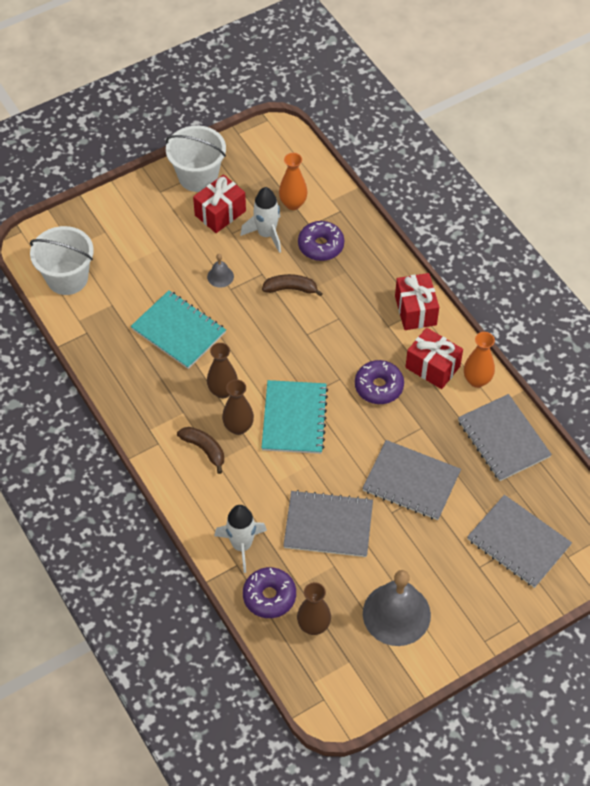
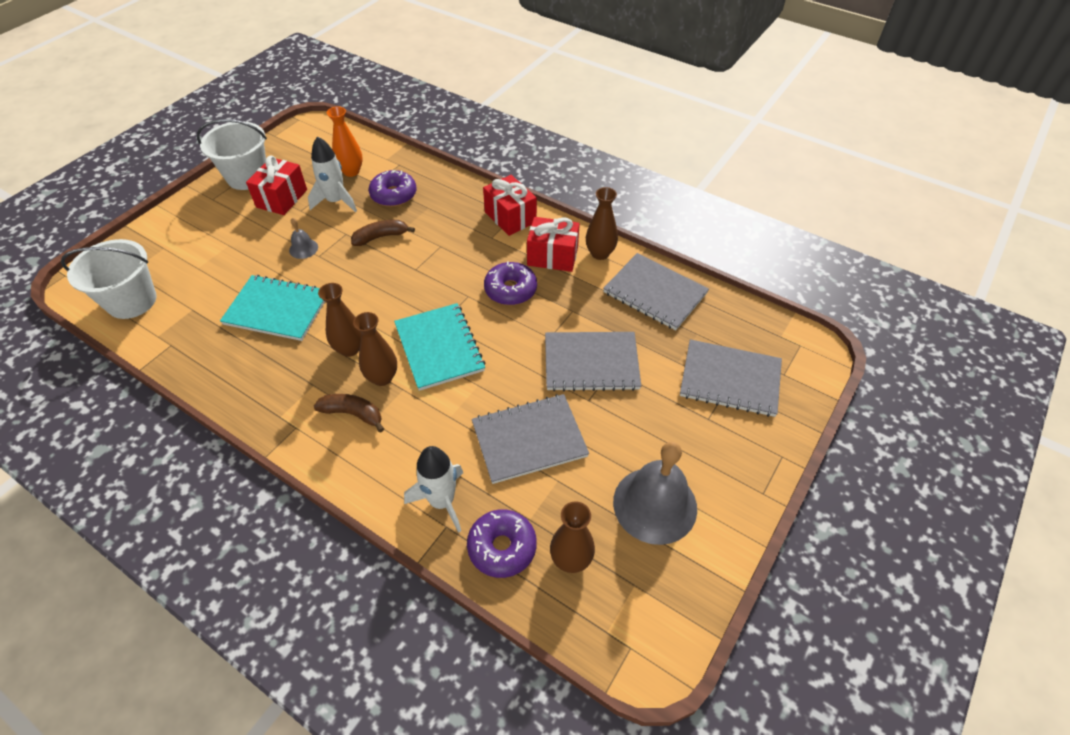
camera: 25 degrees left, 5 degrees down
orange vase [464,332,495,388] -> brown vase [586,187,618,260]

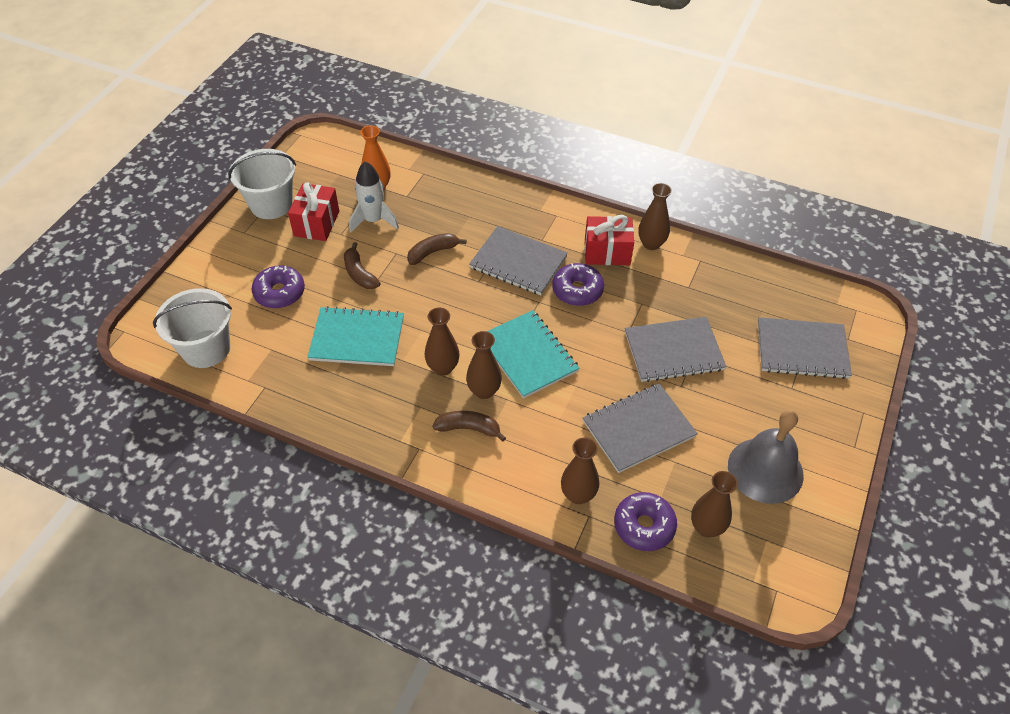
camera: 10 degrees left, 0 degrees up
grey bell [289,218,318,259] -> brown banana [344,242,381,289]
purple donut [369,170,416,207] -> purple donut moved to [252,265,305,309]
white rocket [404,446,463,533] -> brown vase [561,437,599,504]
red gift [483,175,537,236] -> none
grey notebook [603,253,709,330] -> grey notebook moved to [469,226,568,295]

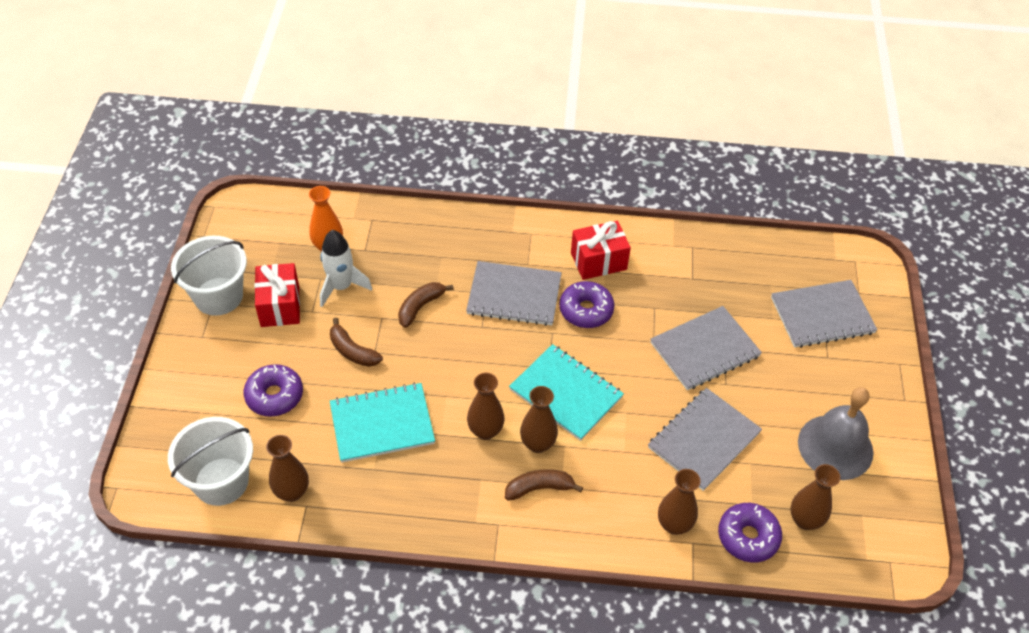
camera: 20 degrees left, 0 degrees up
brown vase [638,183,672,250] -> brown vase moved to [266,435,309,502]

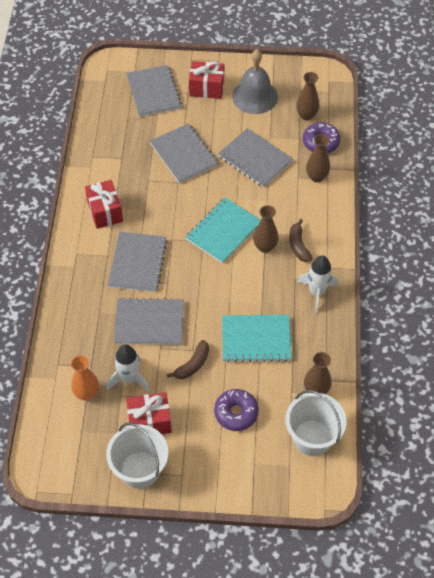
camera: 90 degrees left, 5 degrees up
turquoise notebook [330,383,435,463] -> turquoise notebook turned 75 degrees counterclockwise [222,315,292,363]
brown banana [398,282,454,328] -> grey notebook [114,297,184,345]
brown vase [467,373,505,440] -> none
purple donut [559,281,614,328] -> none
none -> red gift [189,61,224,99]
none -> white rocket [297,256,338,313]

